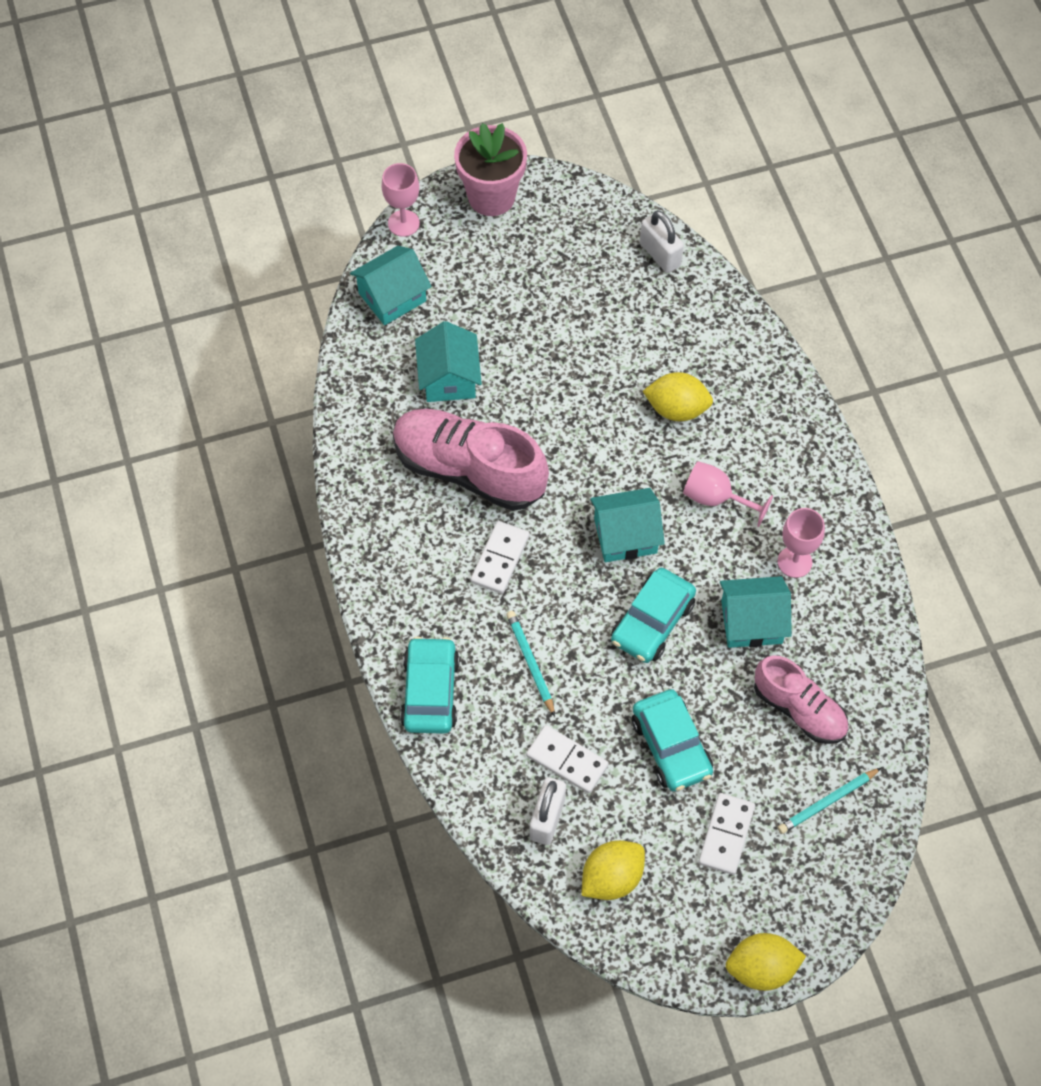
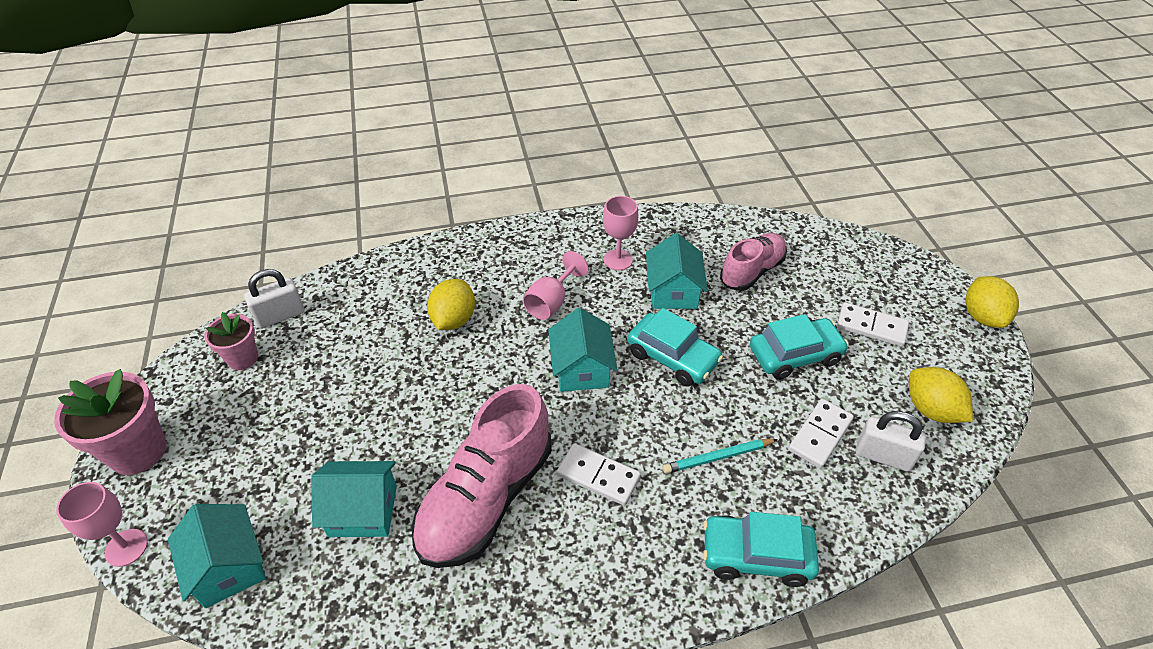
camera: 85 degrees left, 15 degrees down
turquoise pencil [777,767,882,834] -> none
none -> pink flower pot [204,312,258,370]

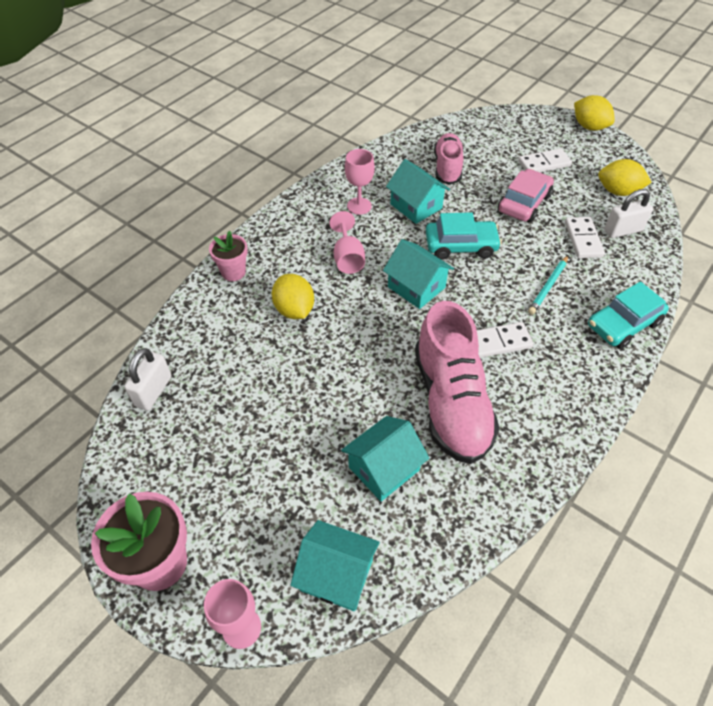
camera: 40 degrees left, 5 degrees up
pink flower pot [204,312,258,370] -> pink flower pot moved to [209,231,248,281]
turquoise car [750,314,849,380] -> pink car [498,169,554,223]

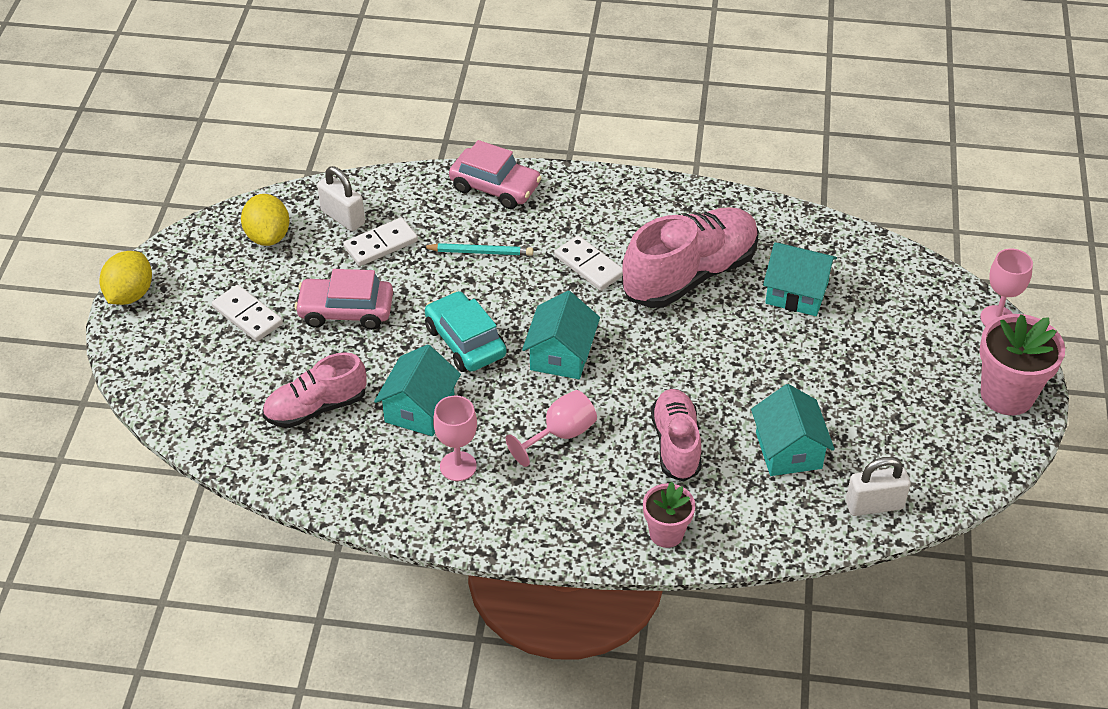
camera: 120 degrees left, 5 degrees down
yellow lemon [272,274,314,319] -> pink shoe [651,389,702,482]
turquoise house [290,520,380,611] -> turquoise house moved to [751,384,835,476]
turquoise car [588,281,669,349] -> pink car [449,140,542,209]

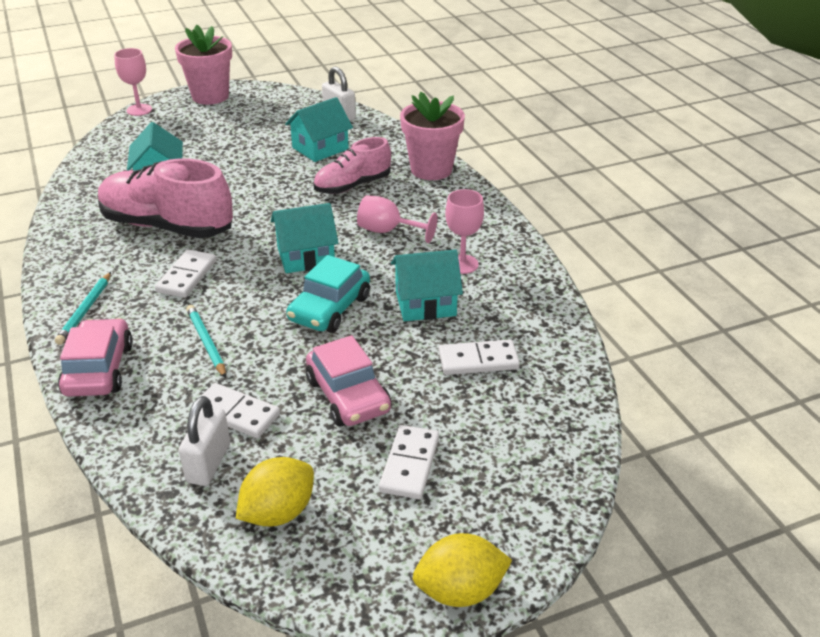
camera: 120 degrees left, 10 degrees down
pink shoe [262,352,367,428] -> white domino [439,339,520,375]
pink flower pot [643,482,695,548] -> pink flower pot [400,92,465,180], size x1.66
none -> turquoise pencil [55,272,111,345]

